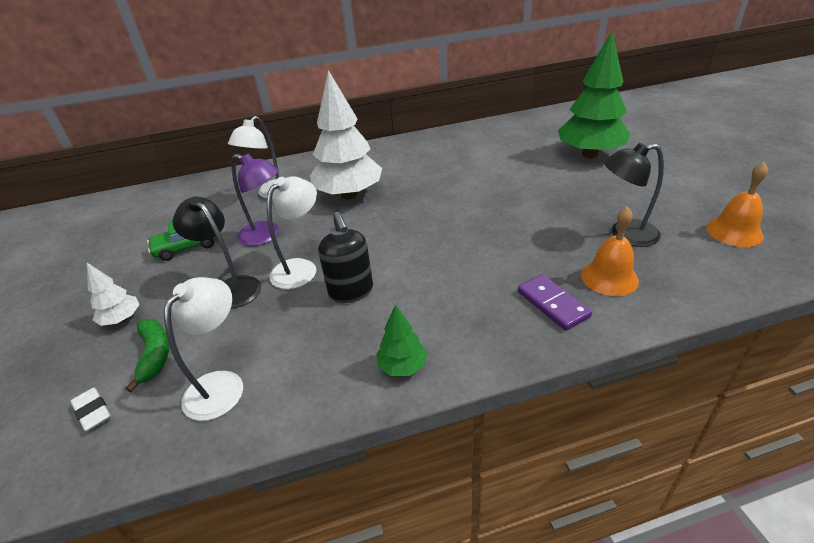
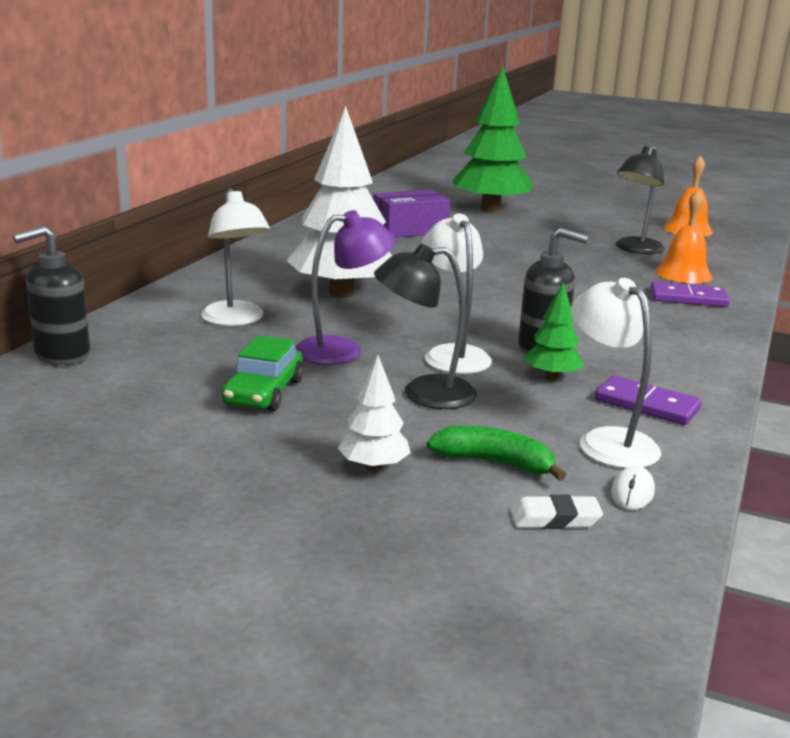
camera: 55 degrees left, 15 degrees down
green tree [376,304,427,376] -> green tree moved to [524,282,584,380]
none -> black soap dispenser [13,226,90,365]
none -> purple box [373,189,450,238]
none -> purple domino [595,375,702,425]
none -> white mouse [611,466,655,510]

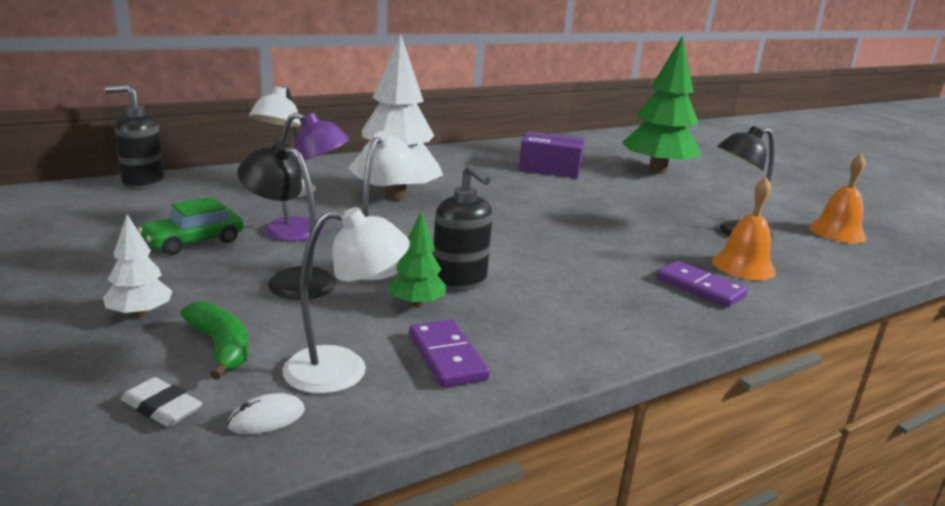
camera: 35 degrees right, 0 degrees up
white lamp [571,278,661,468] -> white lamp turned 75 degrees clockwise [282,207,410,394]

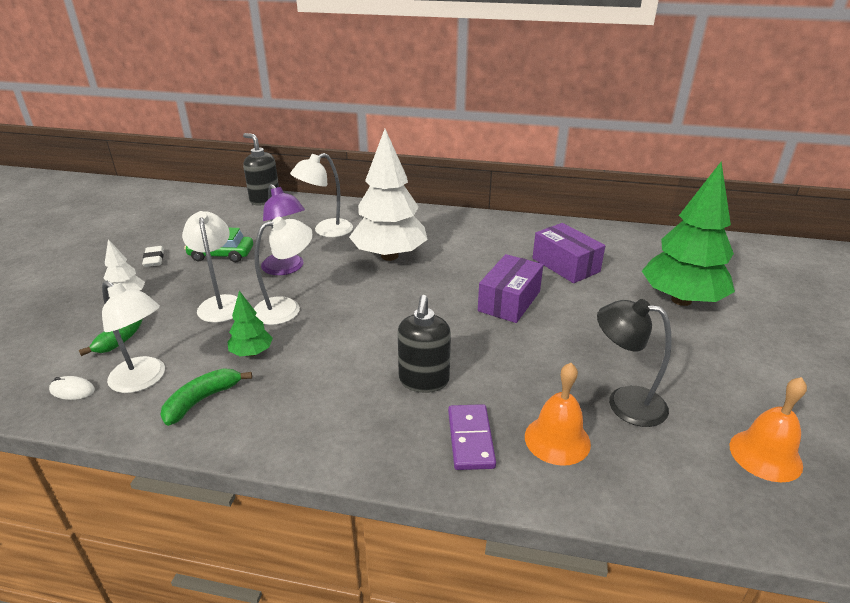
camera: 45 degrees right, 10 degrees up
white eraser [121,377,203,427] -> white eraser moved to [142,246,164,267]
black lamp [237,141,336,300] -> white lamp [182,211,237,323]
purple domino [409,319,490,387] -> green banana [160,368,252,426]
black soap dispenser [433,164,492,291] -> black soap dispenser moved to [398,295,451,393]
none -> purple box [478,254,543,323]

